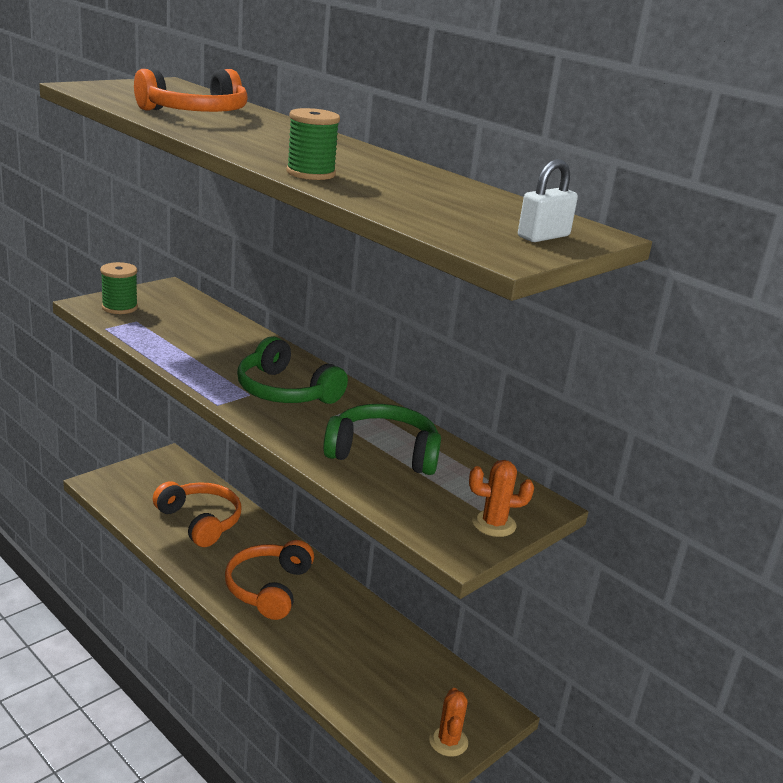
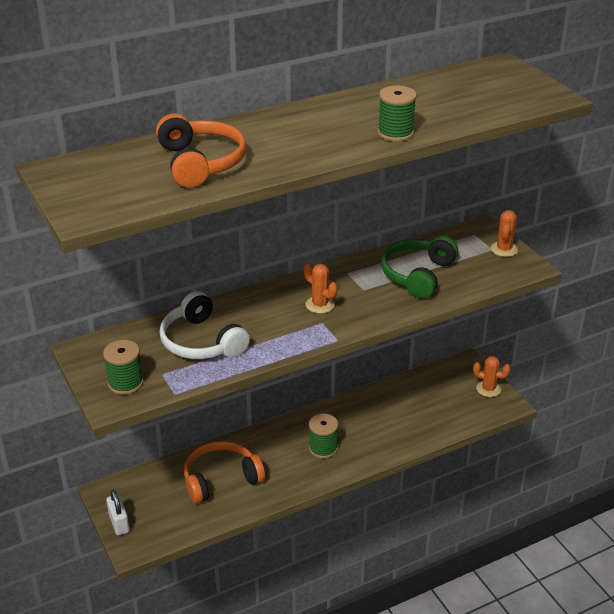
camera: 70 degrees left, 10 degrees up
orange headphones [225,540,314,620] -> green spool [309,413,338,459]
green headphones [237,336,348,404] -> orange cactus [304,262,338,314]
white padlock [518,159,578,242] -> white padlock moved to [106,489,130,535]
none -> white headphones [159,291,250,359]

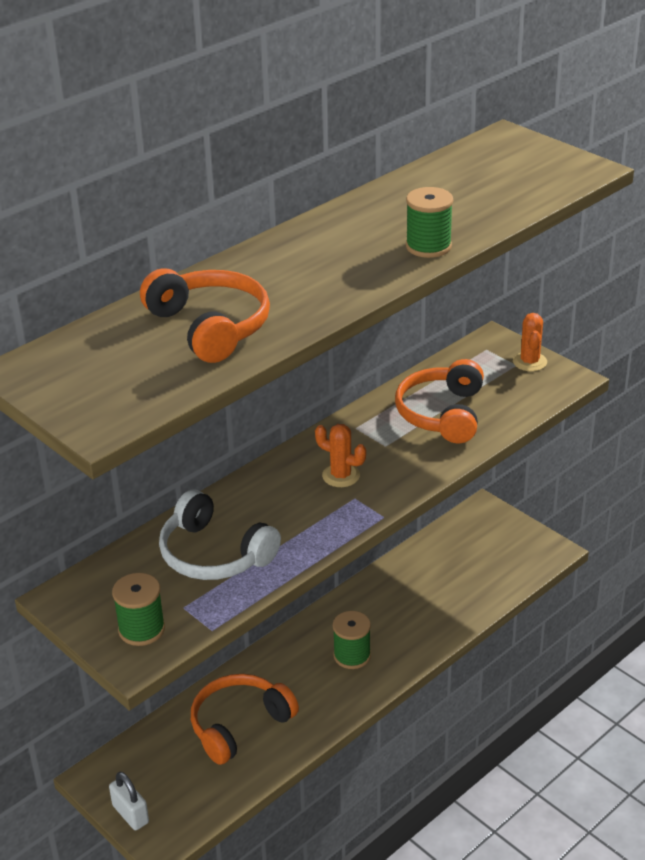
camera: 15 degrees left, 0 degrees up
green headphones [381,236,458,299] -> orange headphones [395,359,484,443]
orange cactus [473,356,510,397] -> none

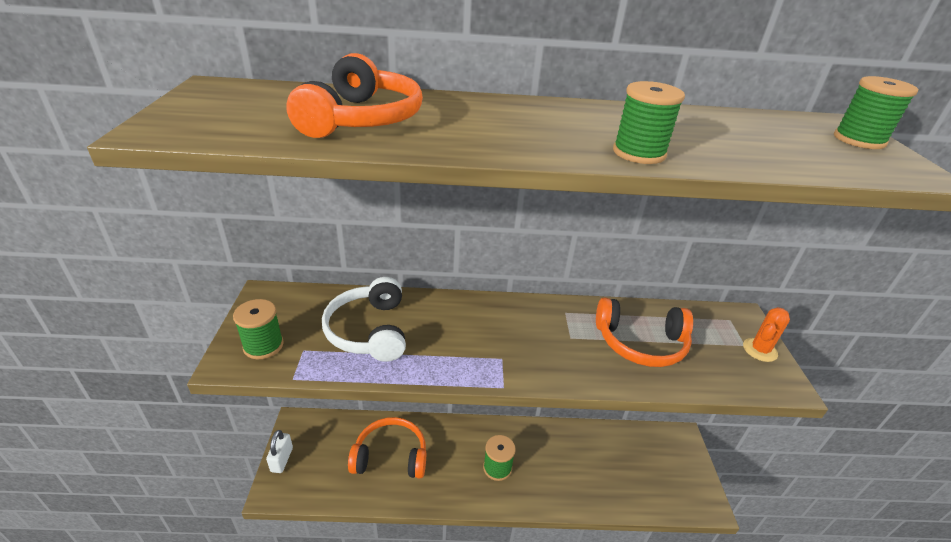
camera: 40 degrees right, 0 degrees up
orange cactus [315,424,366,487] -> none
orange headphones [395,359,484,443] -> orange headphones turned 135 degrees counterclockwise [596,298,693,367]
none -> green spool [834,76,918,149]

